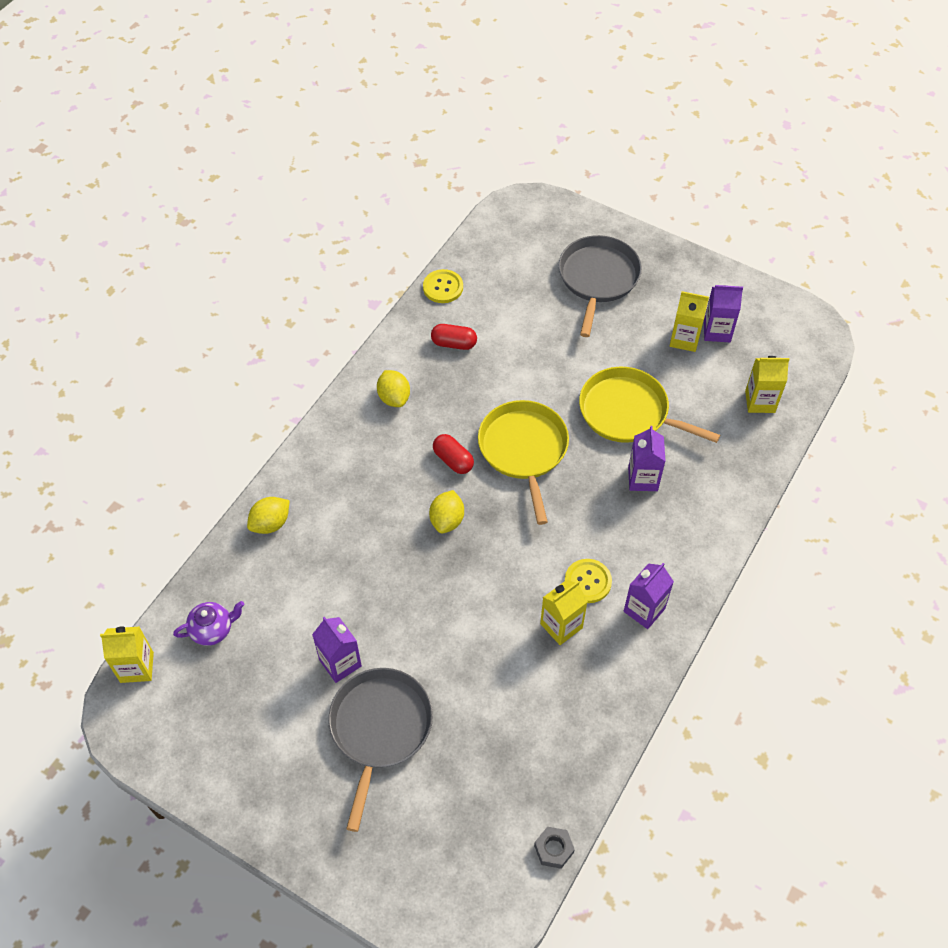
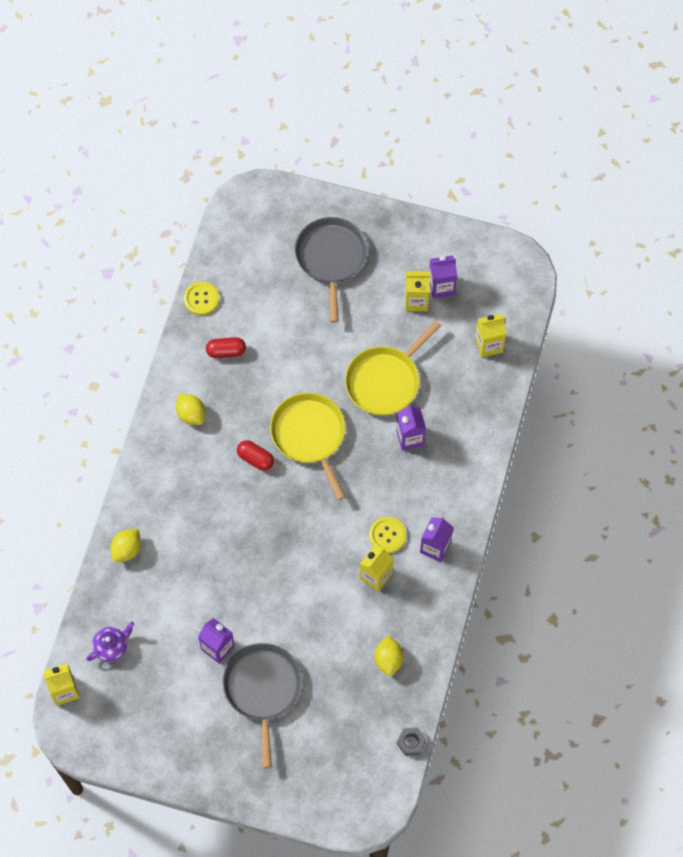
camera: 15 degrees left, 10 degrees up
yellow lemon [429,490,464,534] -> yellow lemon moved to [375,635,404,676]
yellow pan [579,367,720,443] -> yellow pan turned 60 degrees counterclockwise [345,320,441,415]

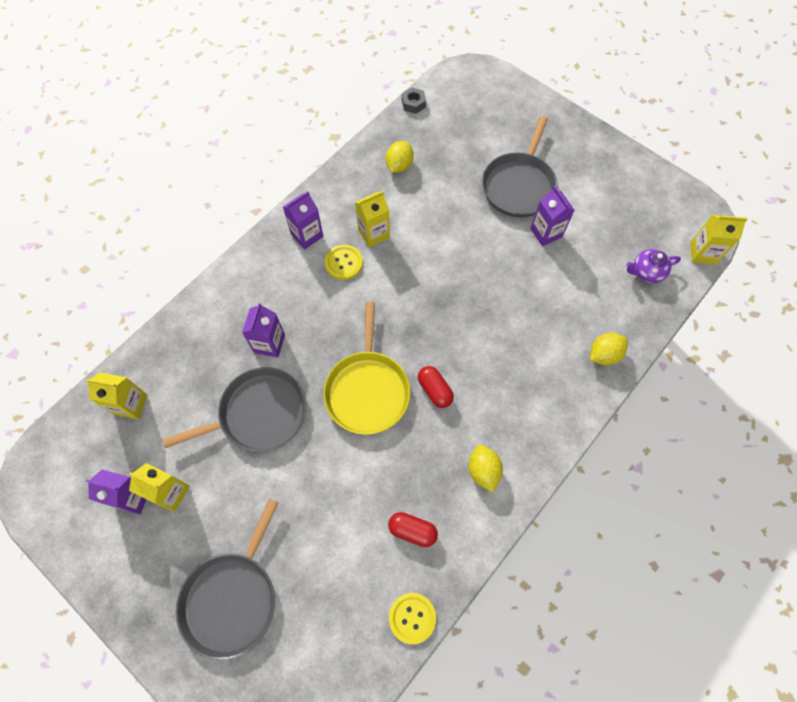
camera: 155 degrees left, 0 degrees up
yellow pan [345,320,441,415] -> grey pan [163,367,306,452]

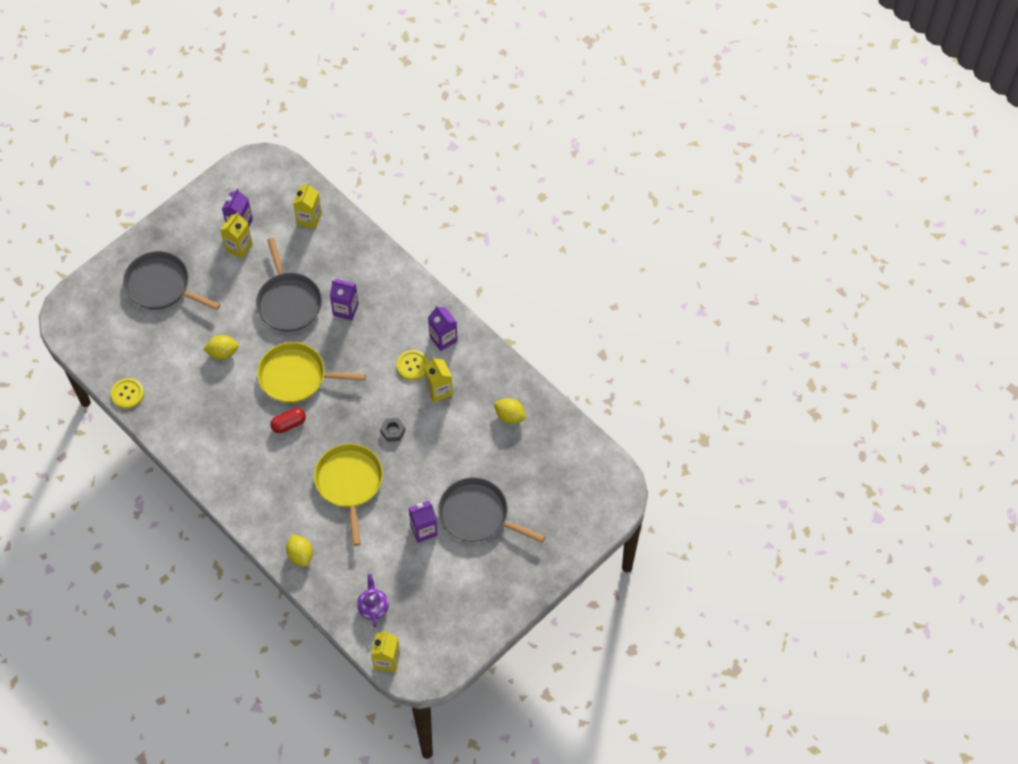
camera: 95 degrees right, 5 degrees down
red capsule [388,512,438,547] -> none
grey nut [402,87,426,114] -> grey nut moved to [380,418,405,442]
yellow lemon [468,445,503,493] -> yellow lemon moved to [203,335,239,360]
none -> yellow pan [314,444,383,546]

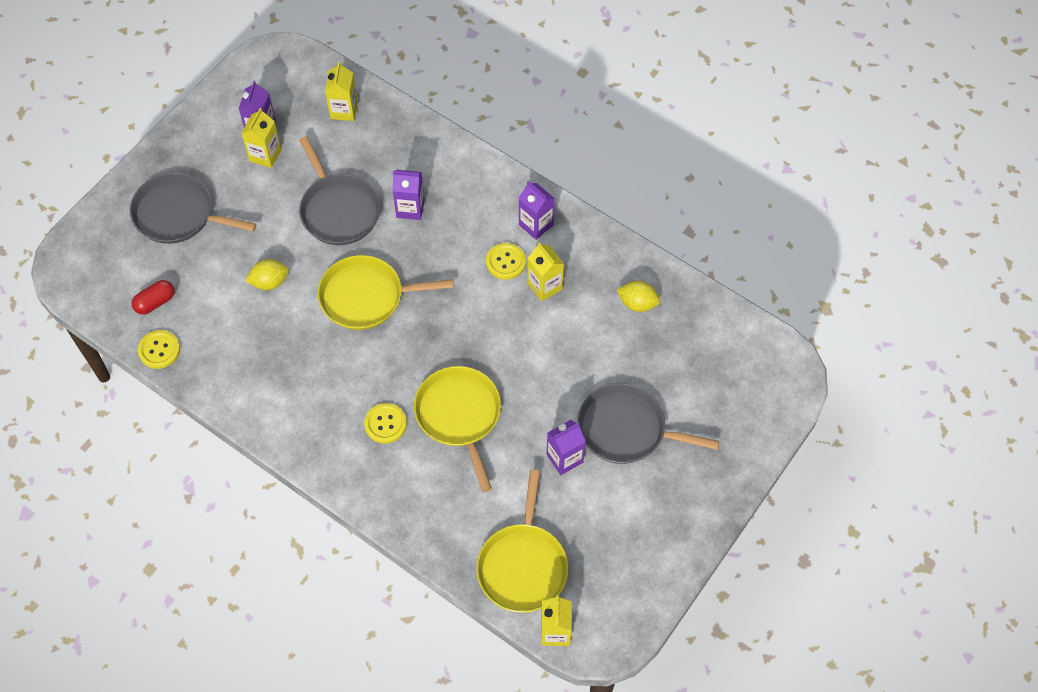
camera: 10 degrees left, 0 degrees up
red capsule [270,408,306,433] -> red capsule moved to [132,280,175,315]
yellow lemon [286,535,313,567] -> none
purple teapot [357,574,389,628] -> yellow pan [476,470,568,613]
grey nut [380,418,405,442] -> none
none -> yellow button [364,403,407,444]

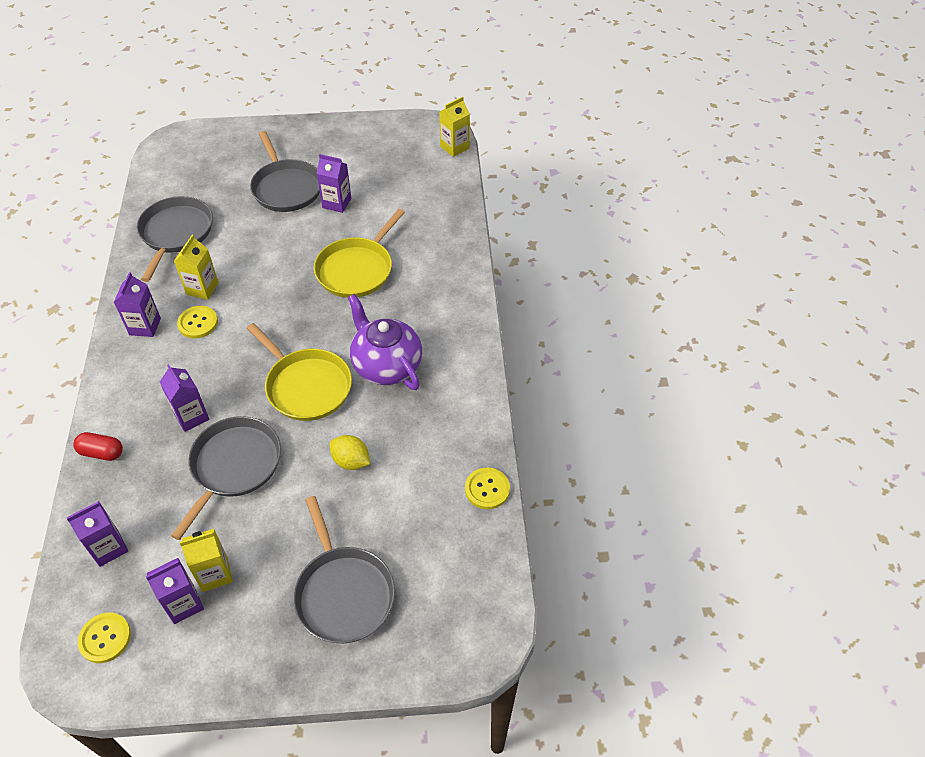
camera: 130 degrees left, 10 degrees down
red capsule [132,280,175,315] -> red capsule moved to [73,432,123,461]
yellow carton [325,62,358,121] -> purple carton [67,501,128,567]
yellow button [364,403,407,444] -> yellow button moved to [78,612,131,663]
yellow pan [476,470,568,613] -> none
yellow lemon [617,281,660,312] -> grey pan [137,196,213,282]
none -> purple teapot [348,294,422,390]

